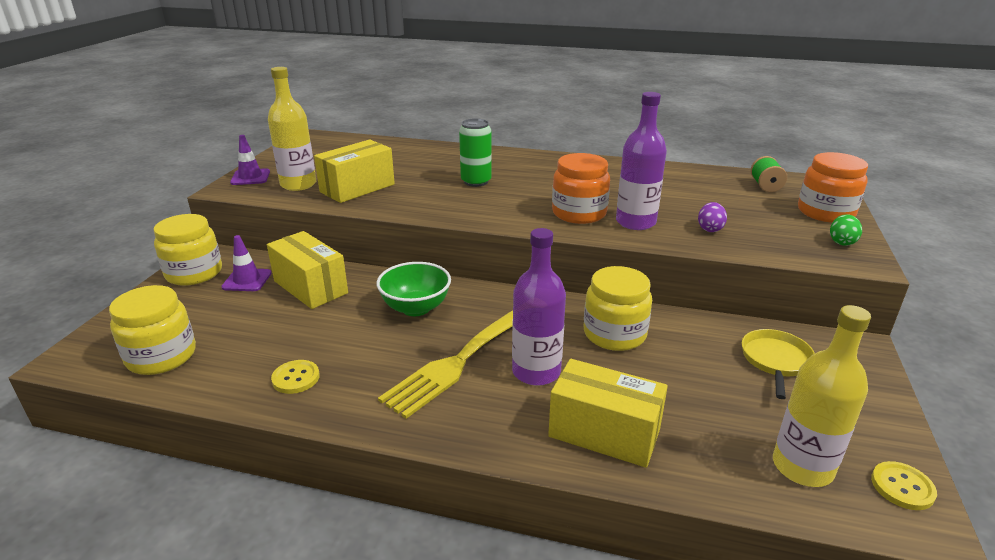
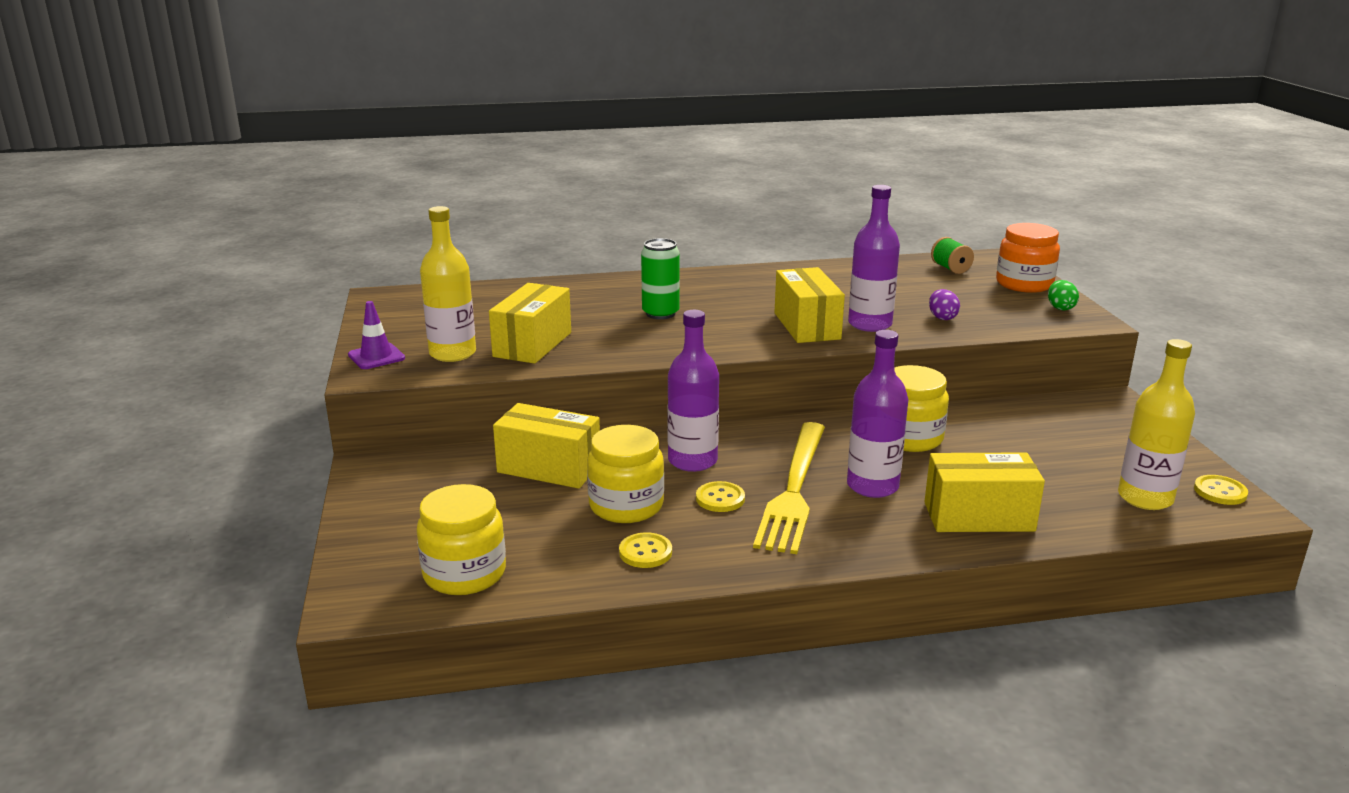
camera: 25 degrees left, 5 degrees down
yellow jar [154,214,222,286] -> yellow jar moved to [587,425,664,523]
purple traffic cone [221,235,272,291] -> none
green bowl [377,262,451,316] -> purple bottle [668,310,719,472]
orange jar [552,153,610,224] -> yellow box [774,267,845,343]
yellow pan [742,329,815,399] -> none
none -> yellow button [696,481,745,512]

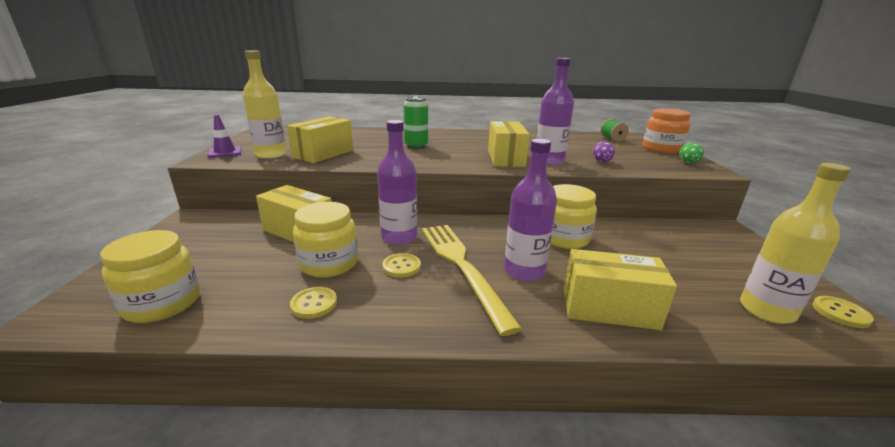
camera: 10 degrees right, 0 degrees up
yellow fork [753,422,825,554] -> yellow fork turned 135 degrees clockwise [422,225,522,336]

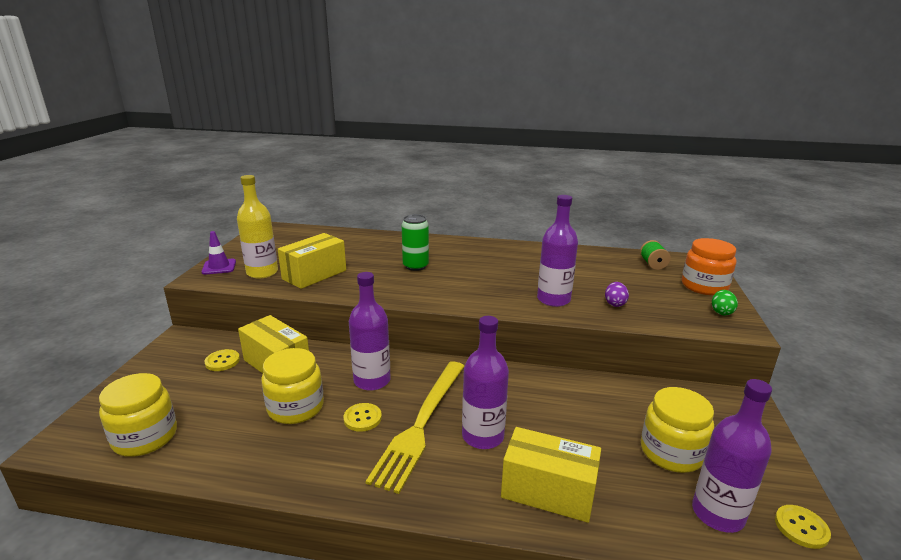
camera: 10 degrees right, 0 degrees up
yellow button [290,287,337,319] -> yellow button moved to [204,349,240,371]
yellow fork [422,225,522,336] -> yellow fork turned 150 degrees counterclockwise [366,361,464,494]
yellow box [488,121,530,167] -> none
yellow jar [551,184,597,249] -> yellow jar moved to [641,387,714,473]
yellow bottle [740,163,851,324] -> purple bottle [692,379,772,533]

